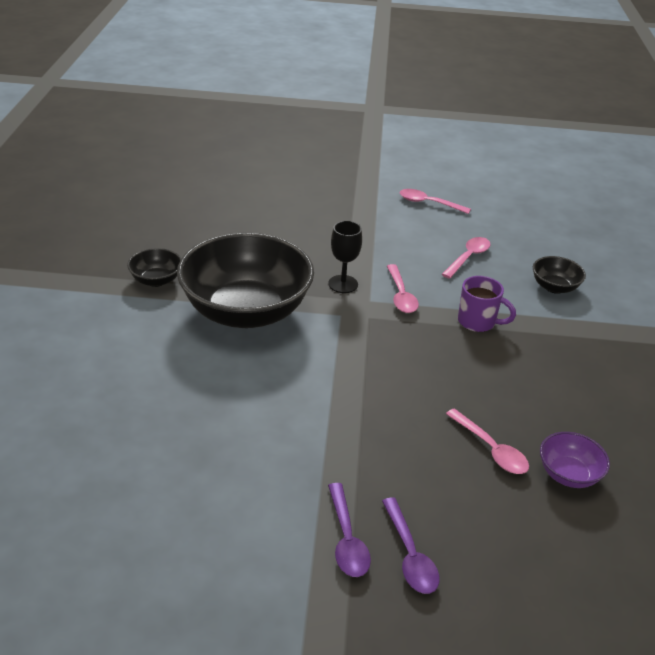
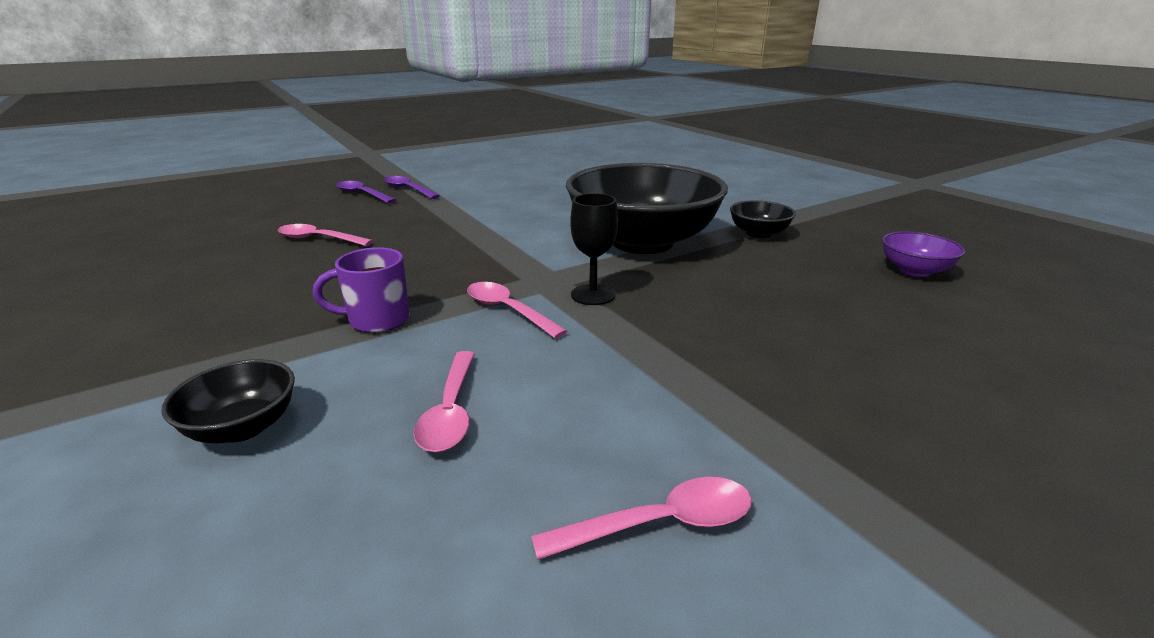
camera: 145 degrees right, 10 degrees down
purple bowl [540,432,610,488] -> purple bowl moved to [882,231,965,277]

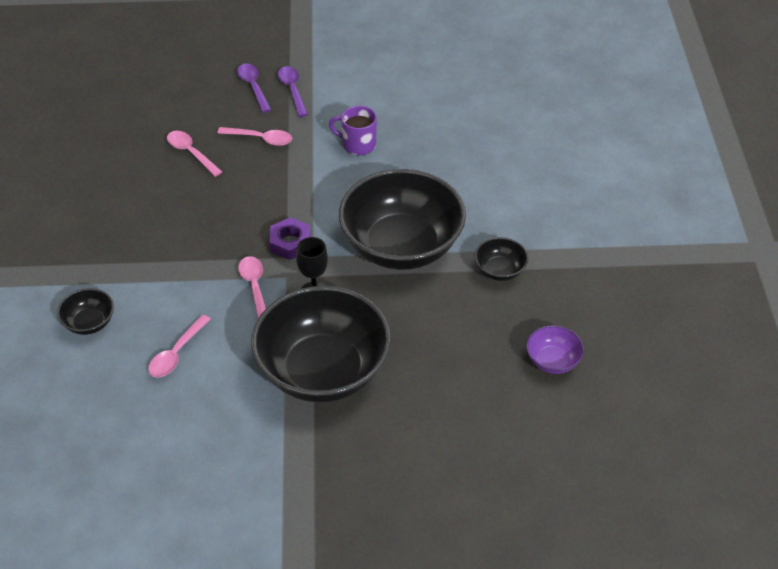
camera: 30 degrees right, 20 degrees up
purple mug [313,247,410,333] -> purple mug moved to [329,106,377,155]
pink spoon [531,477,752,560] -> pink spoon moved to [217,127,292,146]
none -> black bowl [251,286,391,403]
none -> purple nut [269,217,311,260]

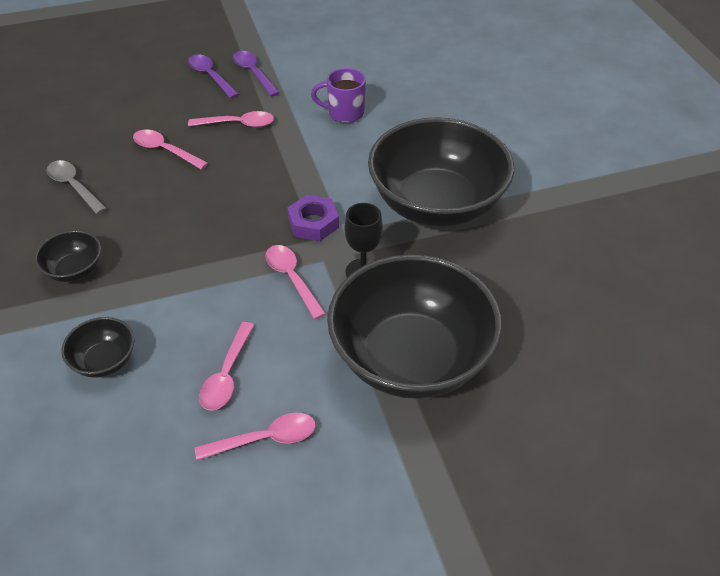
camera: 15 degrees left, 0 degrees up
black bowl [475,237,529,281] -> black bowl moved to [35,230,101,282]
purple bowl [526,325,584,374] -> none
none -> grey spoon [46,160,107,214]
none -> pink spoon [195,413,316,460]

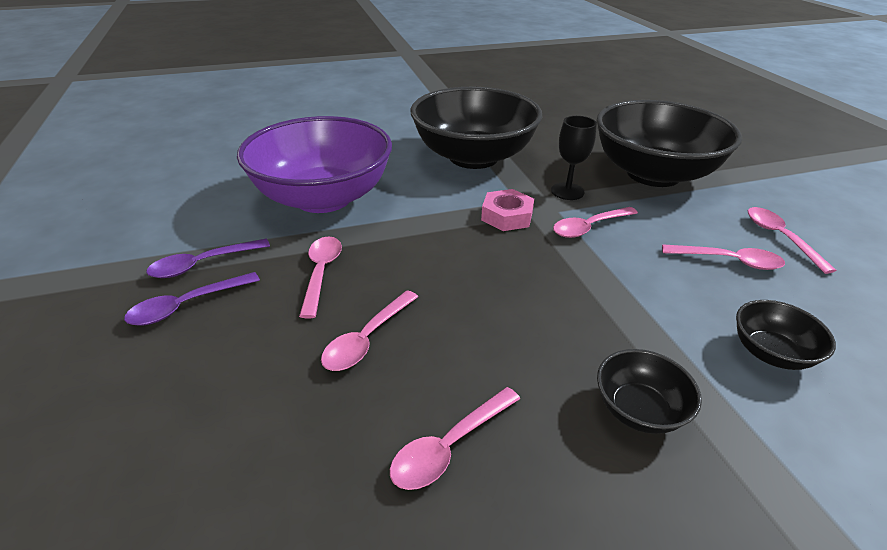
camera: 90 degrees left, 10 degrees down
grey spoon [46,160,107,214] -> pink spoon [390,387,520,490]
purple nut [287,195,339,241] -> pink nut [481,189,534,231]
purple mug [311,68,366,123] -> purple bowl [237,116,392,213]

